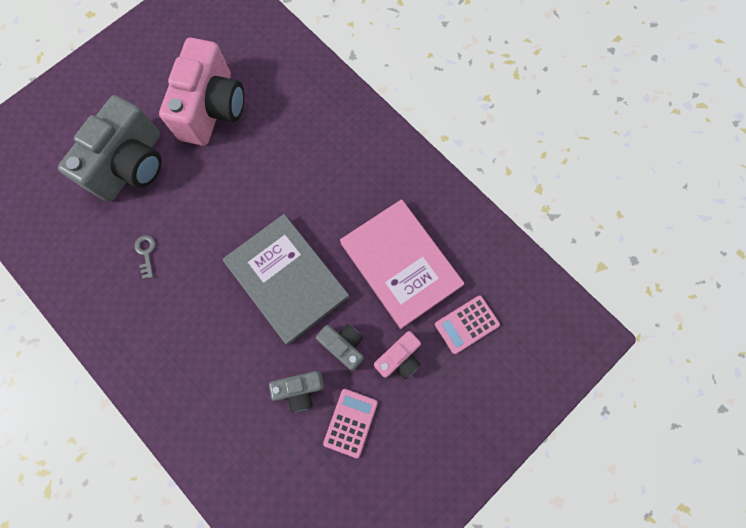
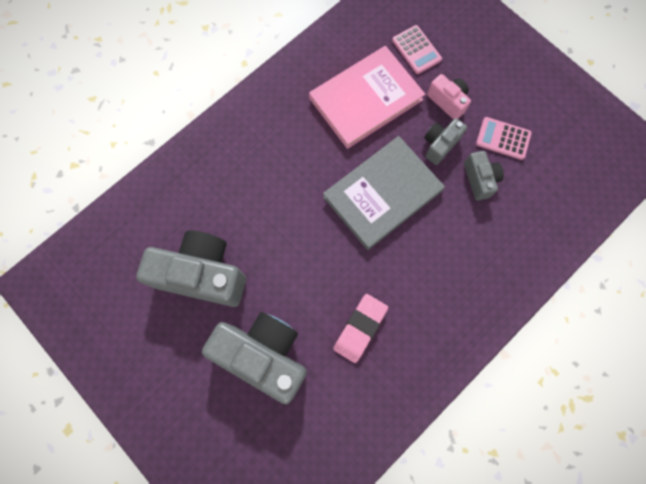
camera: 90 degrees left, 0 degrees up
grey key [134,235,155,279] -> pink eraser [333,294,388,363]
pink camera [159,38,244,146] -> grey camera [136,230,246,307]

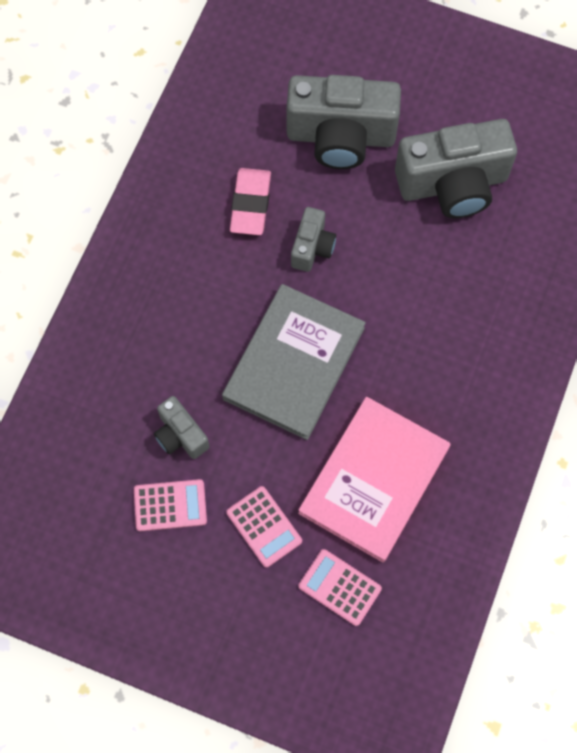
camera: 155 degrees right, 5 degrees down
grey camera [424,118,467,165] -> grey camera moved to [291,207,336,272]
pink camera [427,74,471,120] -> pink calculator [226,486,302,568]

